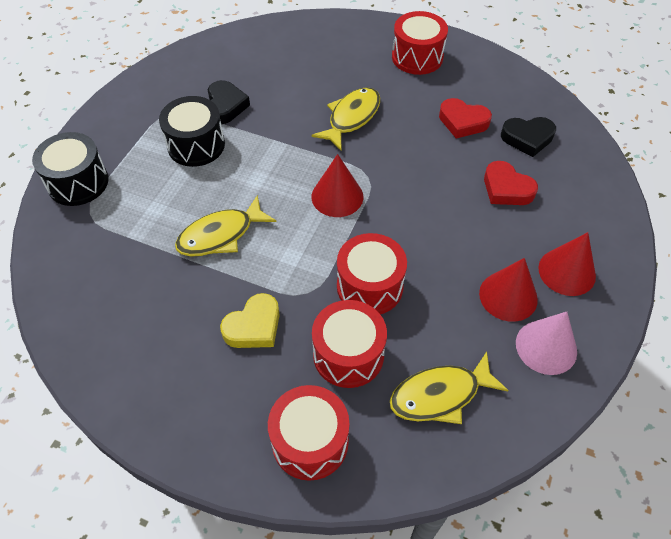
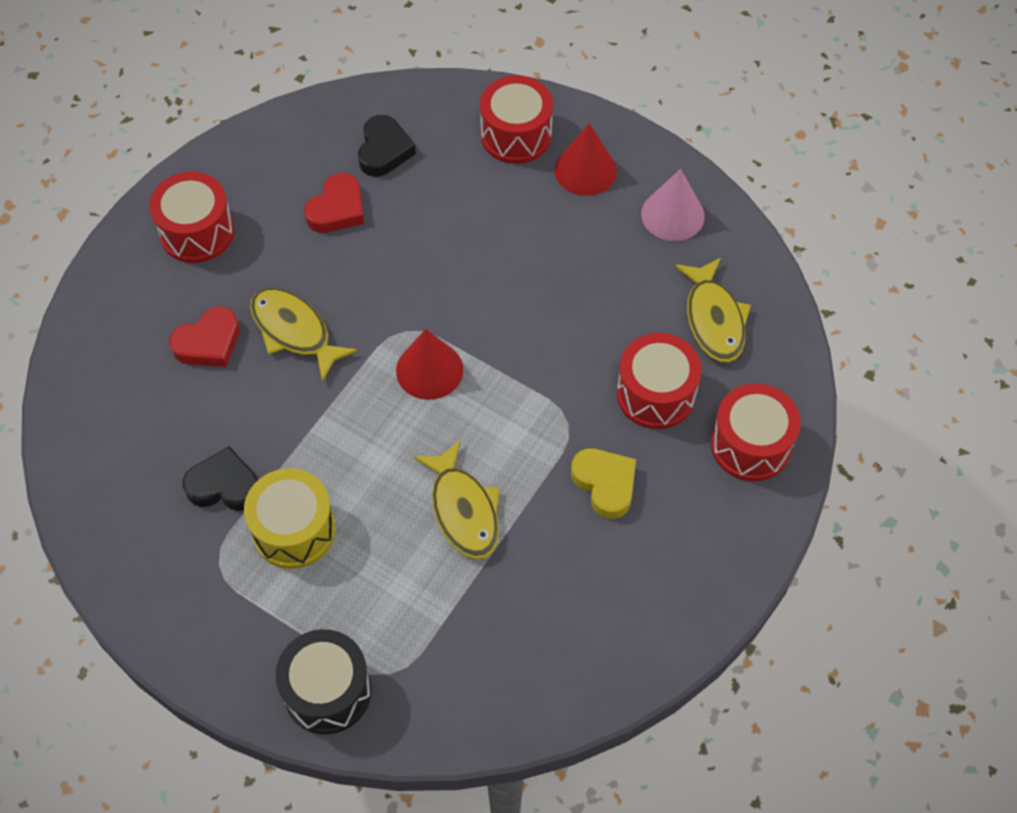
camera: 80 degrees left, 5 degrees up
black drum [159,96,225,167] -> yellow drum [244,468,336,569]
red drum [337,233,407,314] -> red drum moved to [480,75,553,164]
red cone [479,258,538,322] -> none
red heart [484,161,538,205] -> red heart moved to [169,307,239,367]

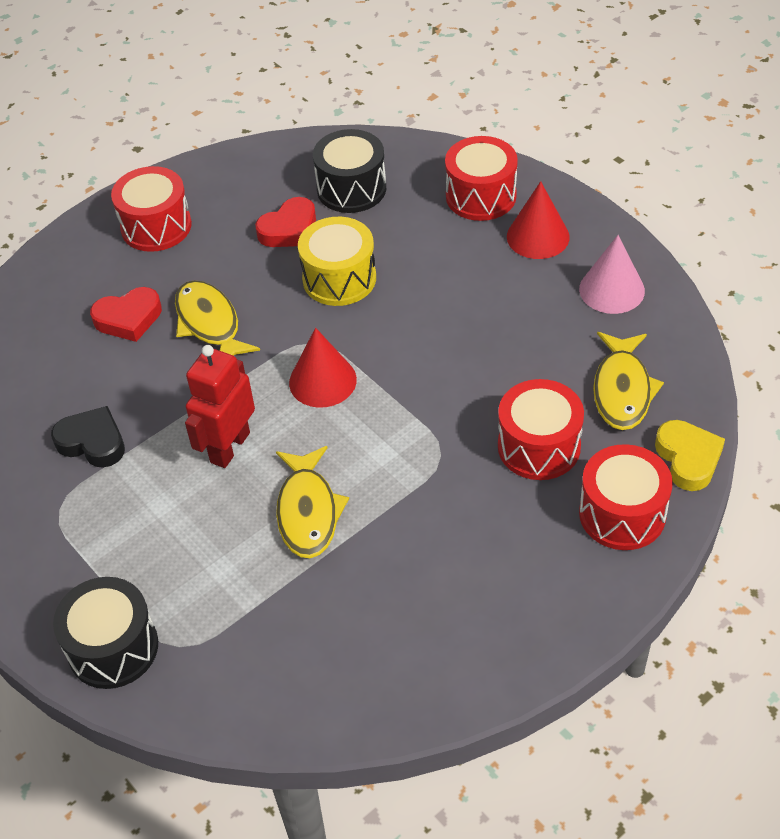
camera: 20 degrees right, 10 degrees down
yellow drum [244,468,336,569] -> yellow drum moved to [298,217,376,306]
black heart [358,115,416,177] -> black drum [313,129,386,213]
yellow heart [571,448,636,519] -> yellow heart moved to [655,420,725,491]
none -> red robot [185,345,255,468]

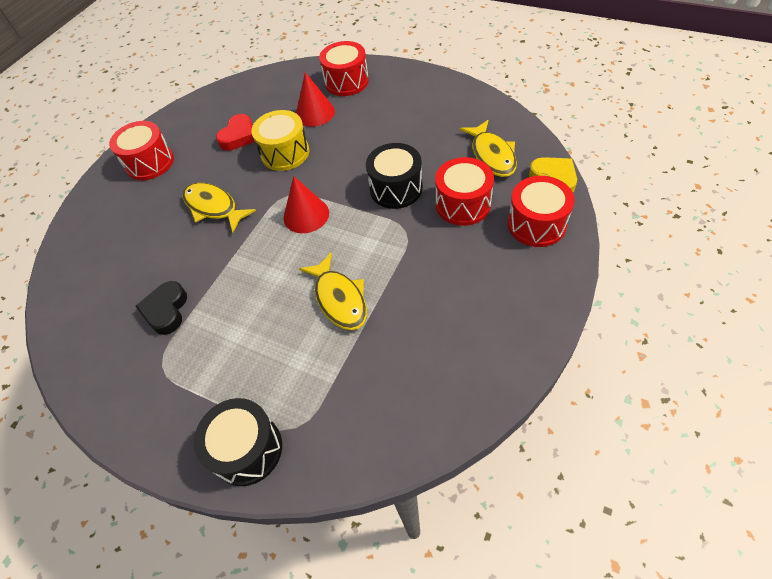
camera: 20 degrees left, 5 degrees up
black heart [51,406,125,468] -> black heart turned 90 degrees counterclockwise [136,281,187,335]
red heart [90,287,162,342] -> none
red robot [185,345,255,468] -> none
black drum [313,129,386,213] -> black drum moved to [366,143,423,209]
red cone [507,181,569,259] -> red cone moved to [296,72,335,127]
pink cone [579,235,645,314] -> none

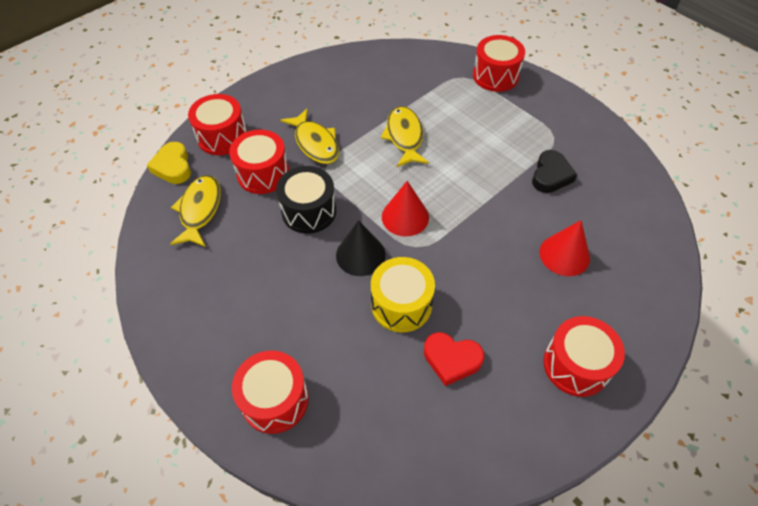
camera: 165 degrees left, 0 degrees up
yellow fish [182,183,256,233] -> yellow fish moved to [281,108,339,164]
black drum [194,398,282,486] -> red drum [473,35,525,92]
red heart [216,114,255,151] -> red heart turned 120 degrees counterclockwise [424,332,484,386]
red cone [296,72,335,127] -> red cone moved to [540,220,590,276]
none -> black cone [336,220,386,276]

